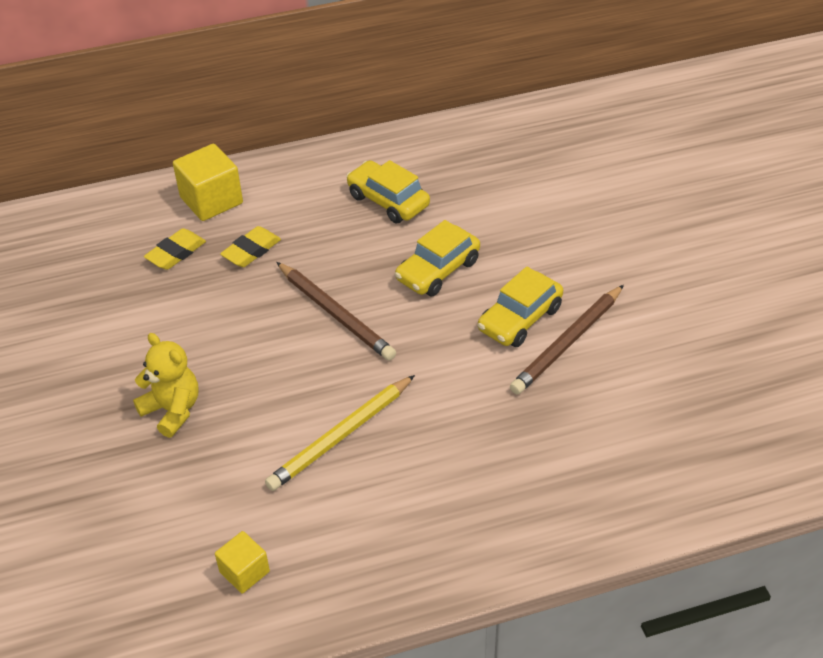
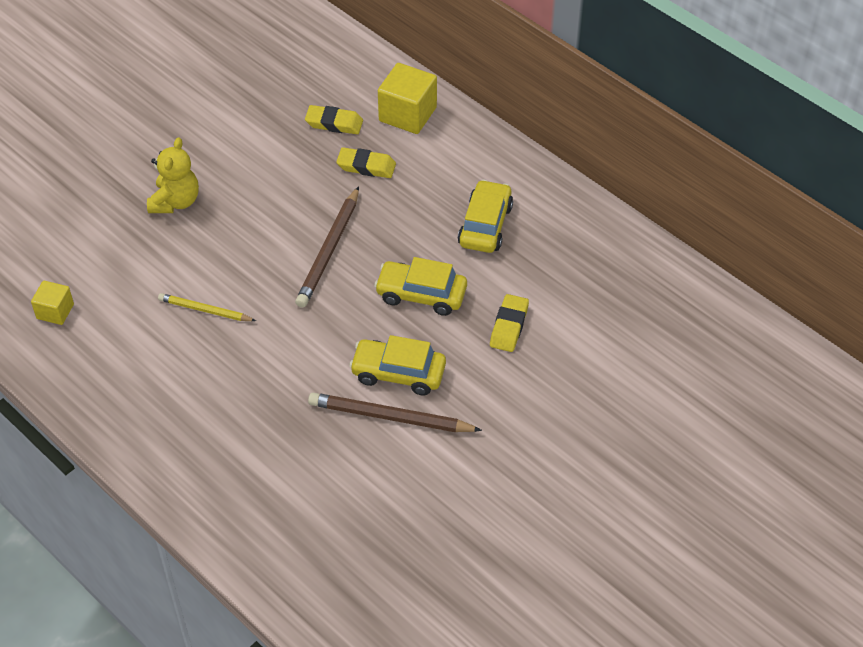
camera: 60 degrees right, 5 degrees up
yellow pencil [265,375,415,491] -> yellow pencil [158,293,256,321], size x0.62
none -> yellow eraser [490,294,529,352]

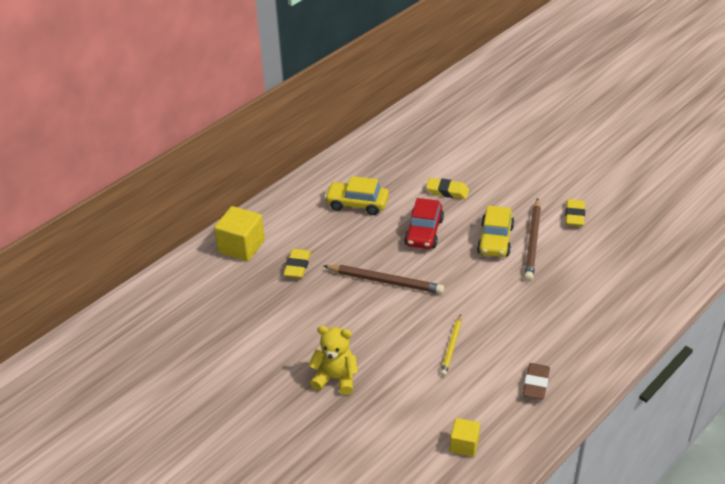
camera: 90 degrees left, 10 degrees down
yellow eraser [305,105,363,134] -> yellow eraser moved to [565,199,585,226]
yellow car [374,257,467,316] -> red car [404,198,444,249]
none -> brown eraser [523,363,550,400]

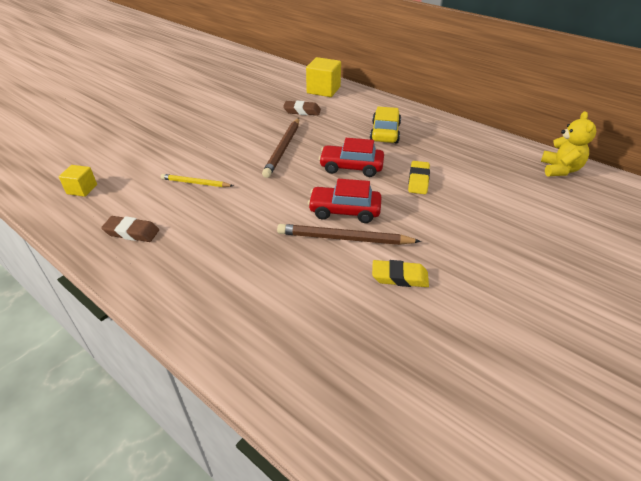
camera: 85 degrees right, 0 degrees up
yellow eraser [283,249,311,278] -> brown eraser [283,101,321,115]
yellow teddy bear [308,326,358,395] -> yellow teddy bear moved to [541,111,596,177]
yellow car [477,206,514,257] -> red car [308,179,382,223]

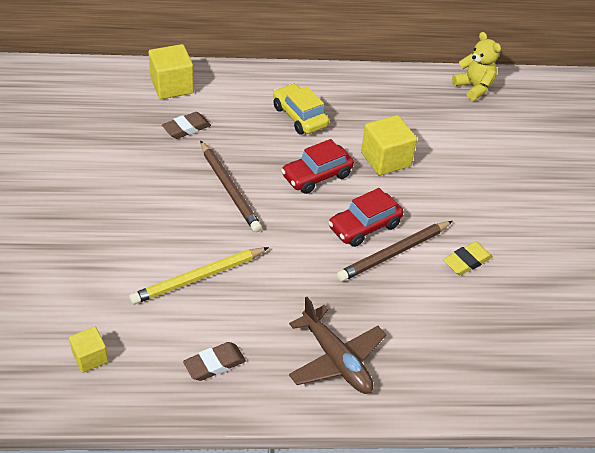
camera: 45 degrees left, 5 degrees up
yellow pencil [161,174,233,187] -> yellow pencil [129,247,269,304], size x1.61
yellow eraser [408,161,430,194] -> yellow cube [361,115,417,175]
none -> brown plane [289,297,386,394]

